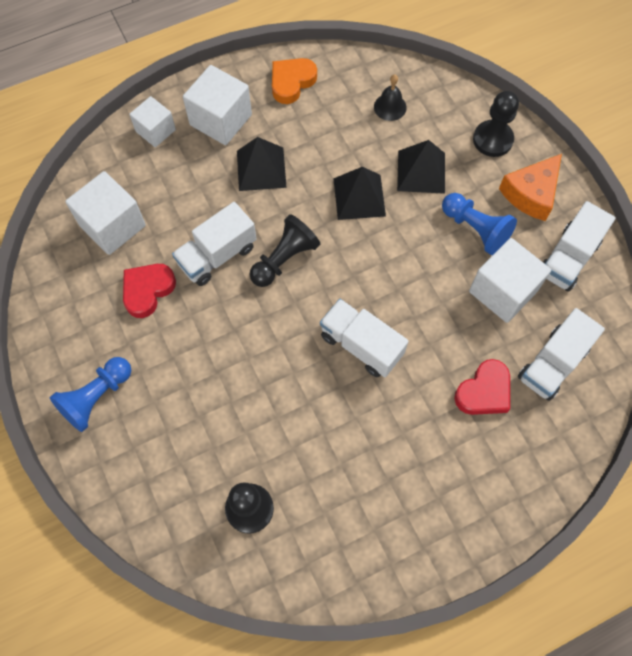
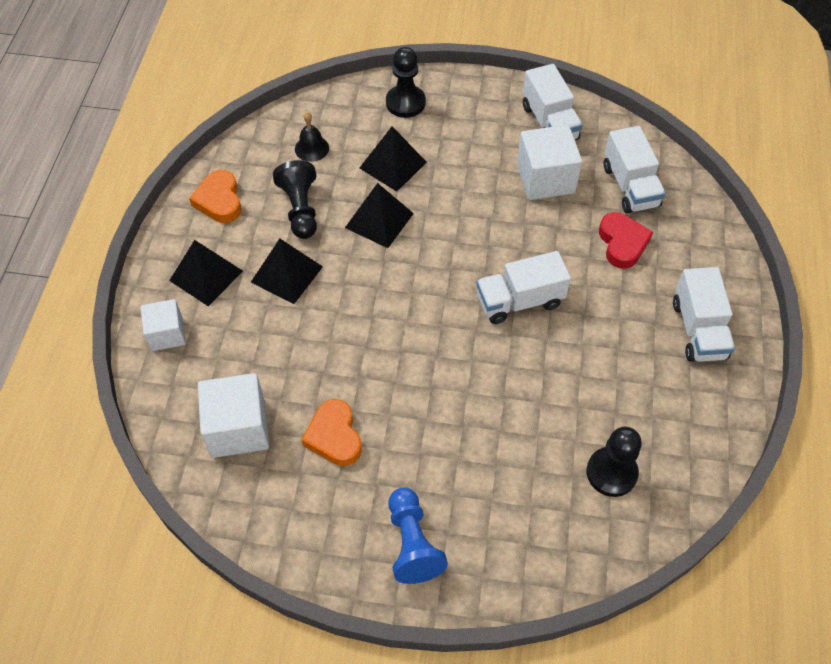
camera: 55 degrees left, 10 degrees down
red heart [123,264,176,318] -> orange heart [301,399,362,466]
white truck [172,202,257,286] -> white truck moved to [673,267,735,362]
white cube [183,65,252,145] -> black pyramid [169,240,243,306]
black pawn [250,214,320,287] -> black pawn moved to [273,160,317,239]
blue pawn [442,193,517,255] -> none
orange cheese [499,154,562,221] -> none

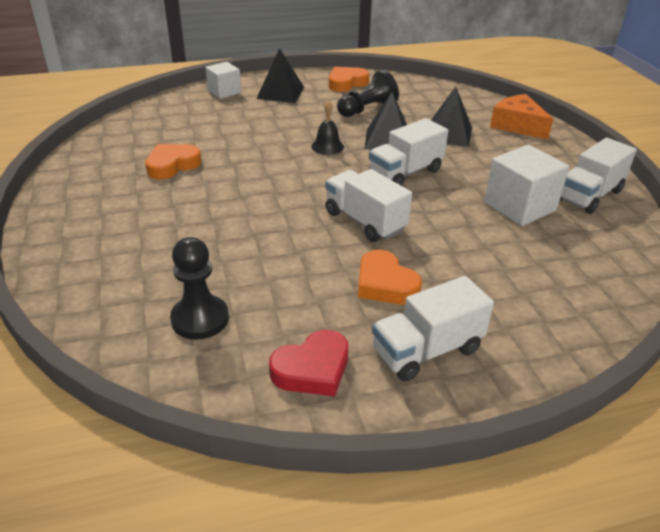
camera: 65 degrees right, 20 degrees down
white cube [198,373,269,458] -> none
black pyramid [251,239,323,304] -> none
black bell [295,112,329,162] -> black bell moved to [311,101,344,155]
black pawn [386,47,426,118] -> orange cheese [490,94,553,140]
blue pawn [388,488,448,584] -> none
red heart [599,212,653,269] -> red heart moved to [269,330,348,397]
white truck [604,126,666,214] -> white truck moved to [369,118,448,186]
none -> orange heart [358,250,422,305]

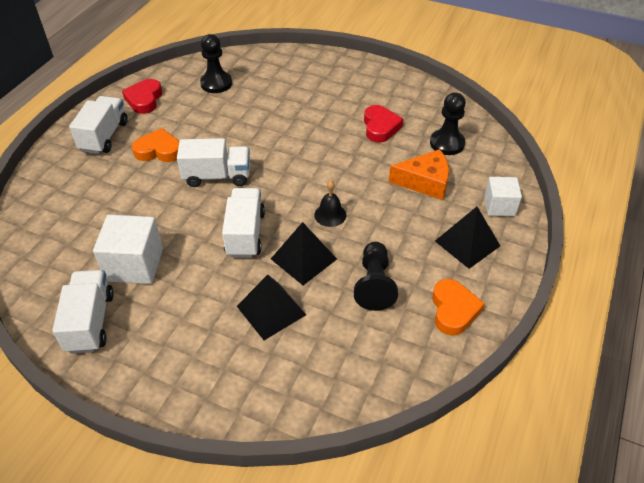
camera: 130 degrees right, 10 degrees up
orange heart [145,144,201,179] -> red heart [364,105,403,143]
orange cheese [490,94,553,140] -> orange cheese moved to [389,149,449,200]
none -> black pawn [430,92,466,155]

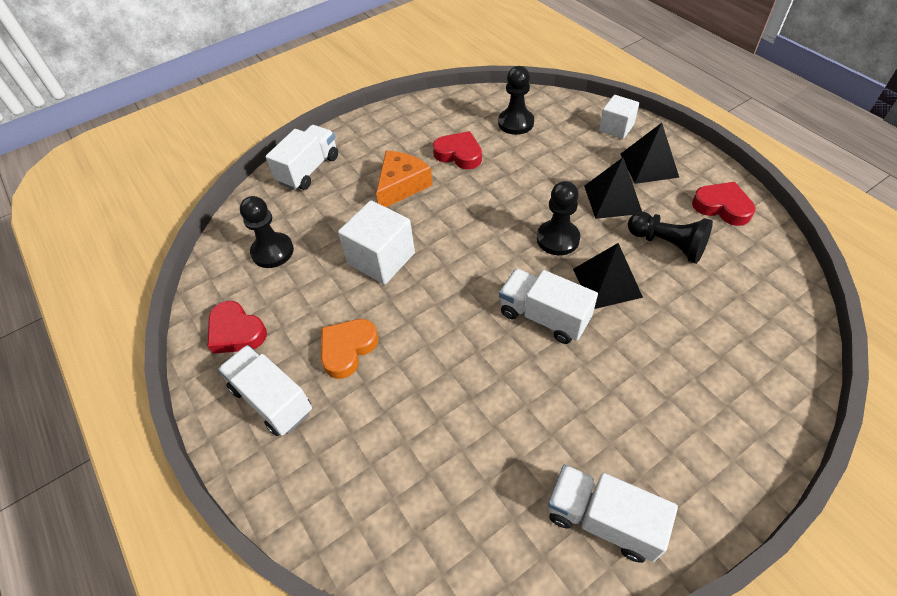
camera: 55 degrees left, 5 degrees up
white cube [93,215,163,284] -> white cube moved to [338,200,415,284]
white truck [177,138,250,187] -> white truck moved to [266,125,338,190]
black pyramid [237,275,306,340] -> black pyramid moved to [584,158,642,219]
black bell [314,180,346,227] -> black pawn [537,181,580,255]
orange cheese [389,149,449,200] -> orange cheese moved to [376,151,432,207]
orange heart [432,279,485,336] -> red heart [692,182,755,226]

